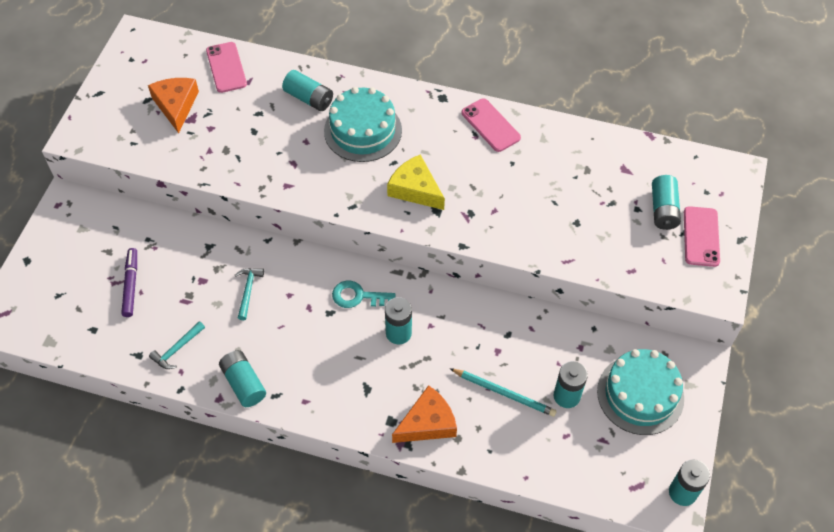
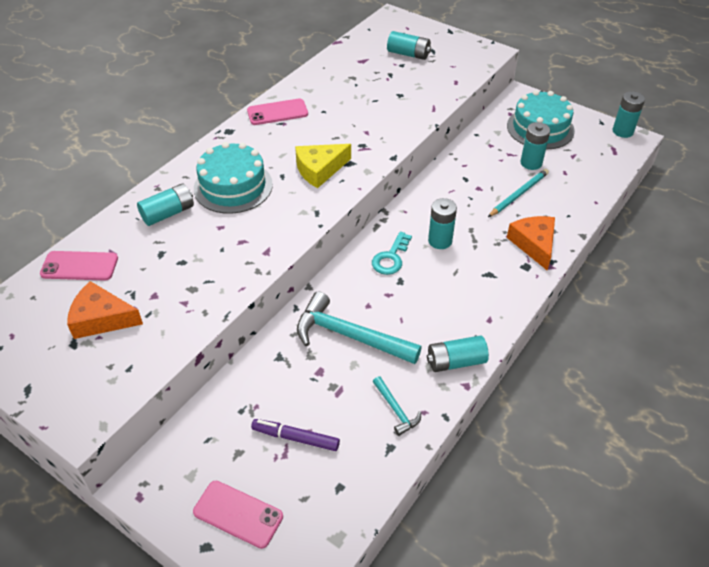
camera: 70 degrees left, 10 degrees down
turquoise hammer [235,268,264,320] -> turquoise hammer [297,292,422,364], size x2.05
pink phone [684,206,720,267] -> pink phone moved to [193,481,283,549]

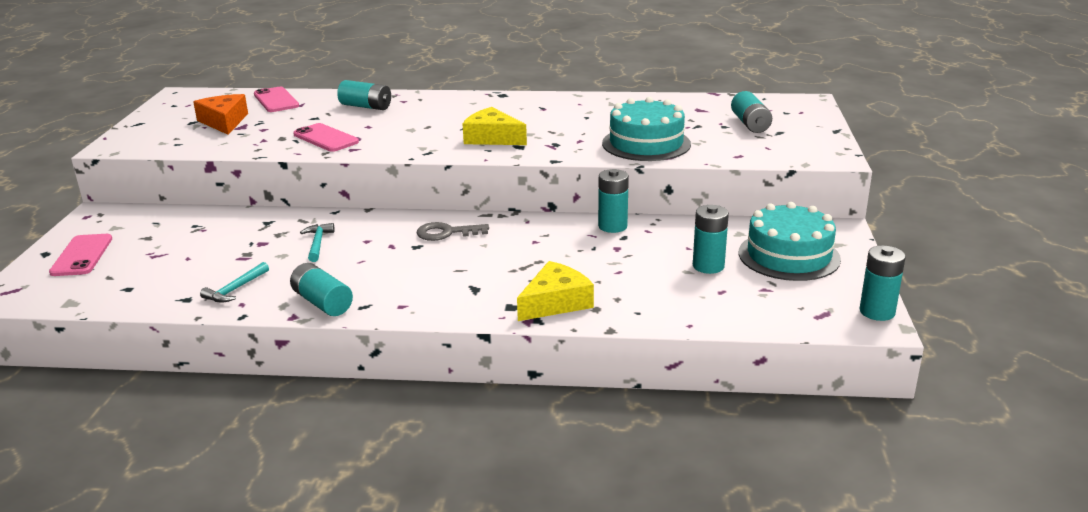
camera: 60 degrees right, 20 degrees down
turquoise cake [194,142,273,214] -> turquoise cake moved to [602,97,691,161]
pink phone [247,98,308,125] -> pink phone moved to [293,123,359,152]
purple marker [251,419,340,451] -> none
turquoise hammer [297,292,422,364] -> turquoise hammer [300,223,335,262], size x0.49
turquoise key [372,232,412,275] -> grey key [416,222,489,241]
turquoise battery [428,198,457,249] -> turquoise battery moved to [598,169,629,233]
turquoise pencil [488,169,549,217] -> none
orange cheese [507,216,555,271] -> yellow cheese [517,261,594,321]

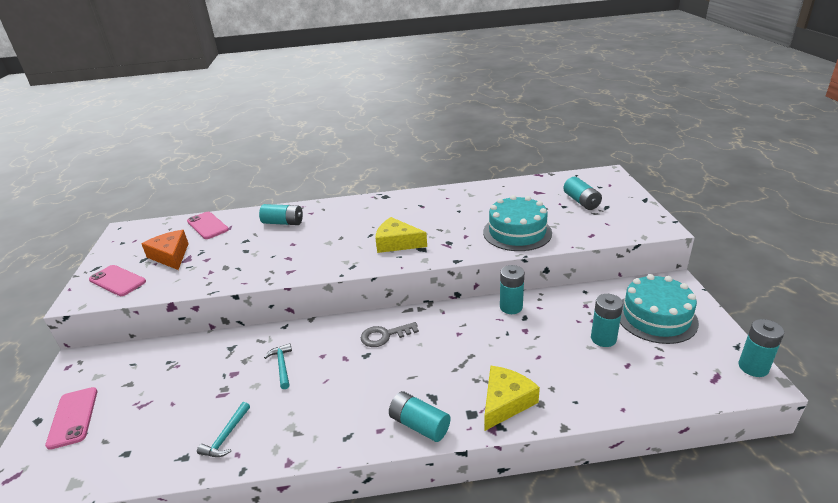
camera: 10 degrees left, 5 degrees up
turquoise battery [290,263,353,316] -> turquoise battery moved to [389,391,451,442]
pink phone [293,123,359,152] -> pink phone moved to [89,265,146,296]

